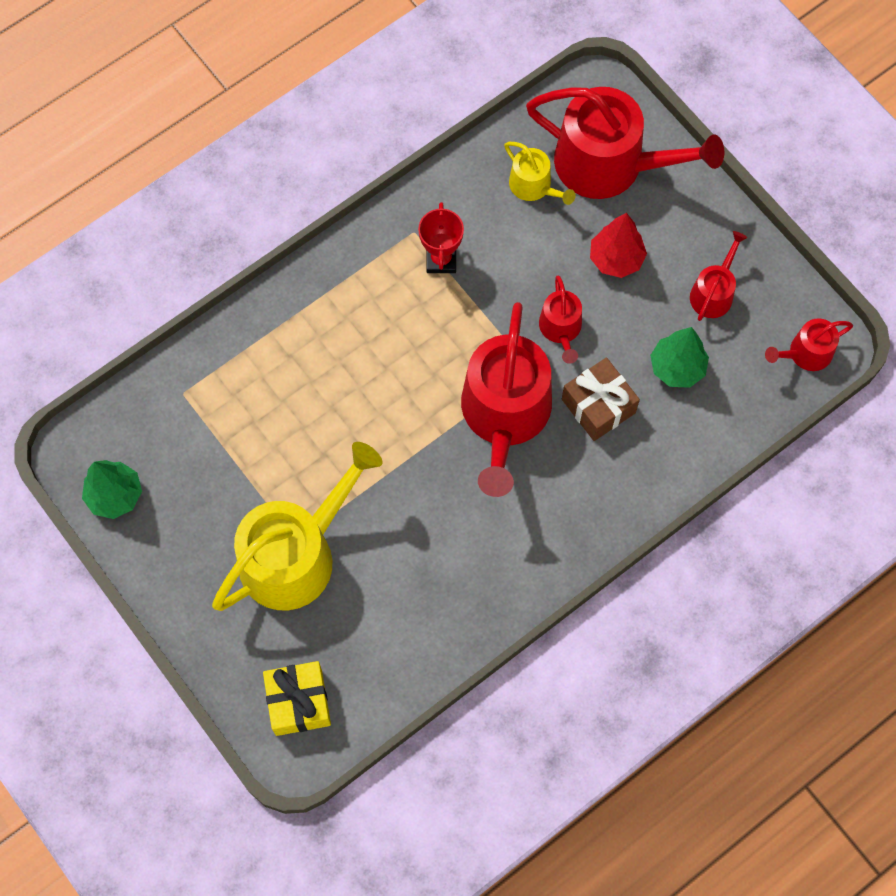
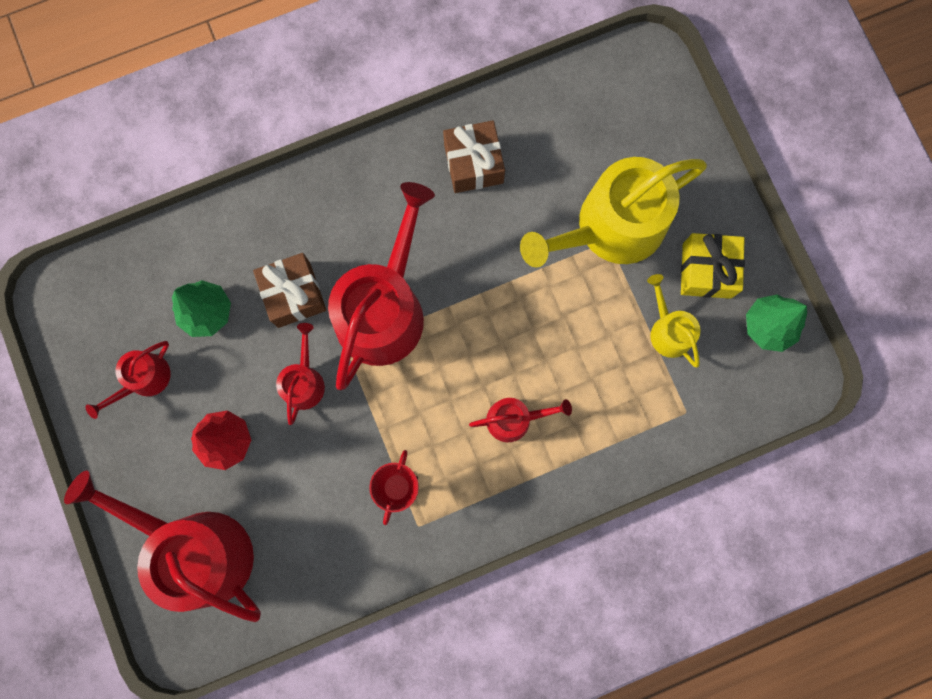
camera: 165 degrees left, 10 degrees up
yellow gift [263,661,331,736] -> yellow gift moved to [681,233,745,299]
yellow watering can [504,142,576,205] -> yellow watering can moved to [647,274,700,368]
red watering can [765,318,853,371] -> red watering can moved to [469,398,572,442]
none -> brown gift [443,120,505,193]

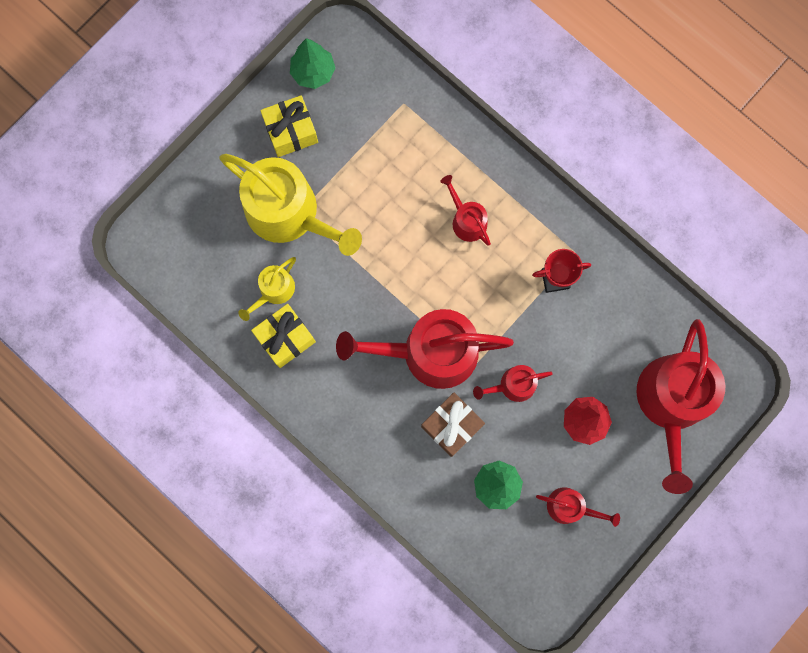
camera: 115 degrees left, 0 degrees up
brown gift [443,120,505,193] -> yellow gift [251,304,316,368]
yellow watering can [647,274,700,368] -> yellow watering can moved to [238,257,296,321]

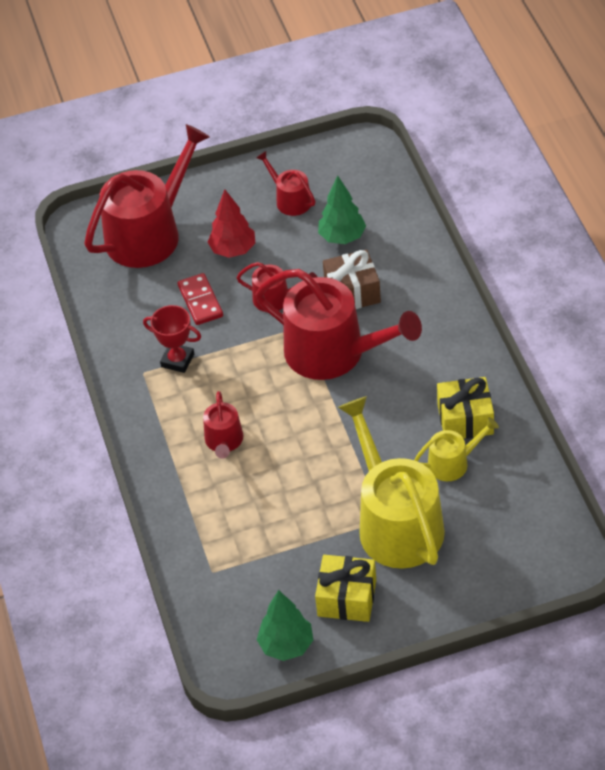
camera: 145 degrees left, 30 degrees down
none -> red domino [178,273,223,325]

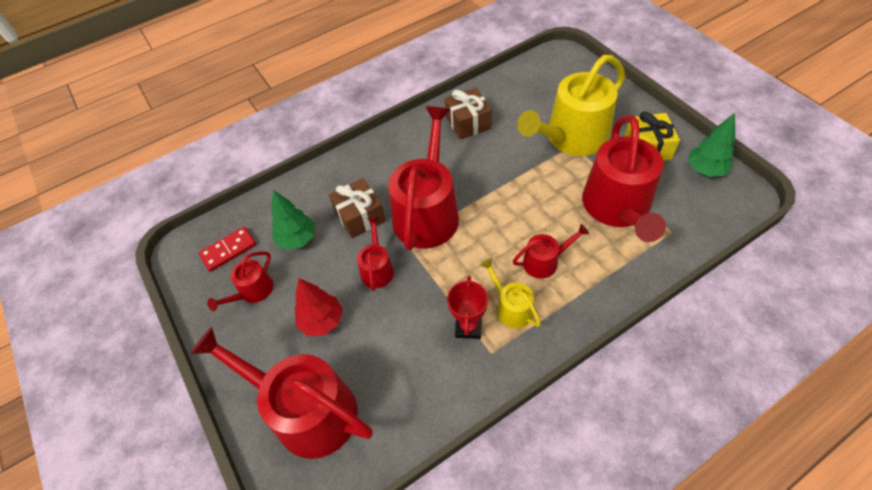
camera: 105 degrees left, 5 degrees up
red domino [178,273,223,325] -> red domino moved to [199,227,256,272]
yellow watering can [414,417,499,481] -> yellow watering can moved to [480,258,541,329]
yellow gift [437,377,494,439] -> brown gift [445,88,492,140]
none -> red watering can [582,115,666,242]

